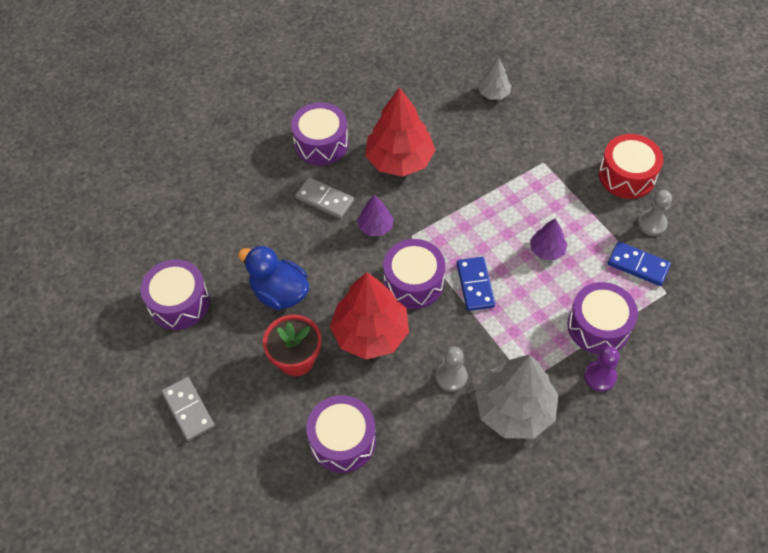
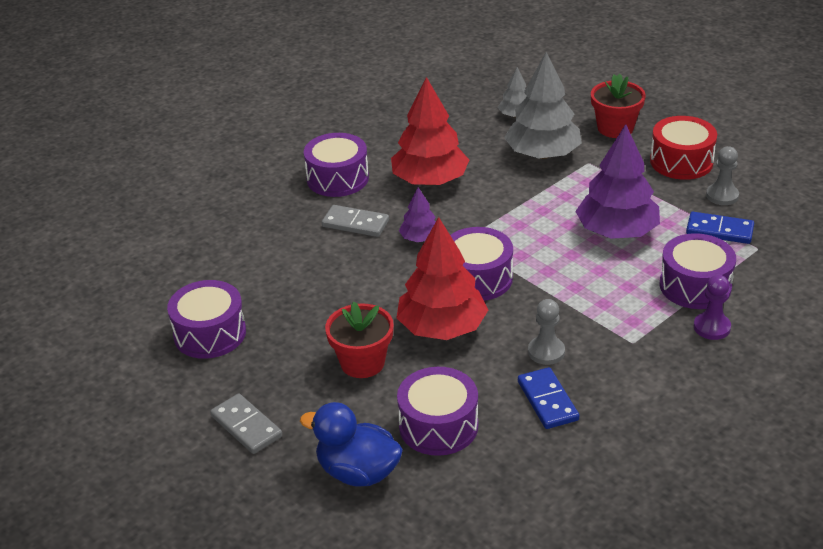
camera: 10 degrees left, 20 degrees down
blue duck [238,245,309,310] -> blue duck moved to [300,402,403,487]
blue domino [457,257,495,311] -> blue domino moved to [518,367,579,429]
grey tree [475,355,559,439] -> grey tree moved to [504,52,582,159]
purple tree [530,218,568,261] -> purple tree [575,124,660,239], size x1.99
none -> red flower pot [591,74,646,138]

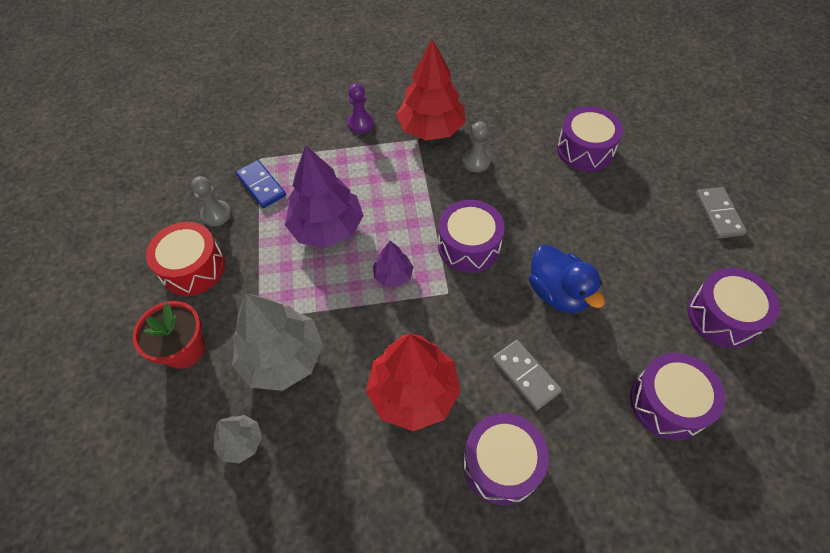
camera: 145 degrees left, 20 degrees up
blue duck [300,402,403,487] -> blue duck moved to [529,244,605,313]
red flower pot [325,301,394,378] -> none
red tree [396,217,488,340] -> red tree moved to [396,39,465,140]
purple tree [399,187,436,242] -> purple tree moved to [373,241,413,287]
blue domino [518,367,579,429] -> none
purple drum [660,233,736,309] -> purple drum moved to [630,353,725,440]

